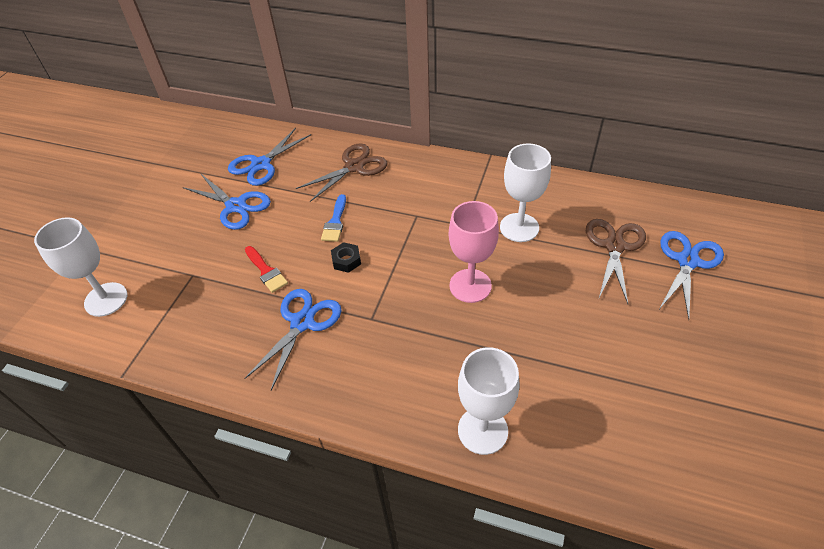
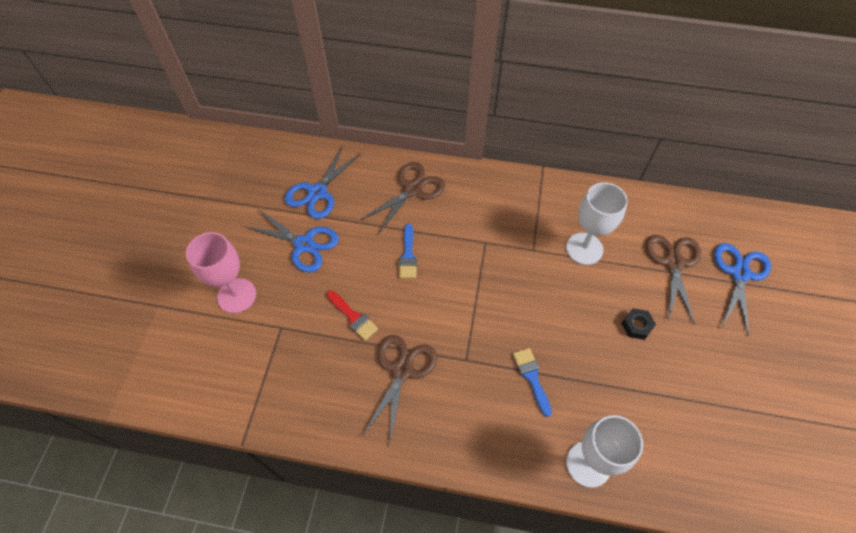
camera: 10 degrees left, 10 degrees up
white goblet [34,217,127,317] -> none
blue scissors [244,289,342,390] -> brown scissors [362,335,437,443]
black nut [331,242,361,273] -> black nut moved to [621,308,656,340]
pink goblet [449,201,499,303] -> pink goblet moved to [186,232,256,313]
none -> blue brush [513,348,552,417]

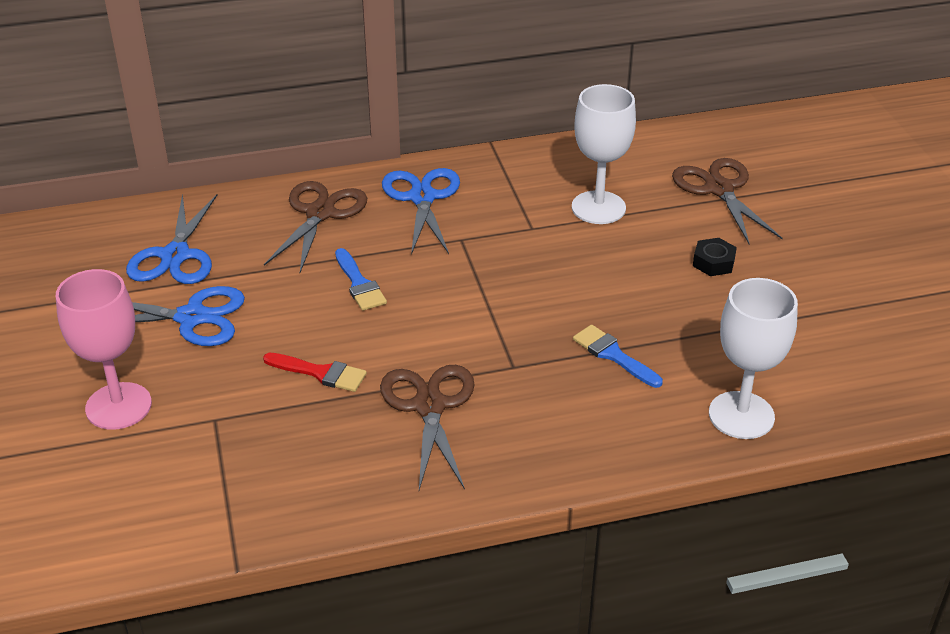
camera: 25 degrees left, 20 degrees down
blue scissors [714,243,771,336] -> blue scissors moved to [382,168,460,255]

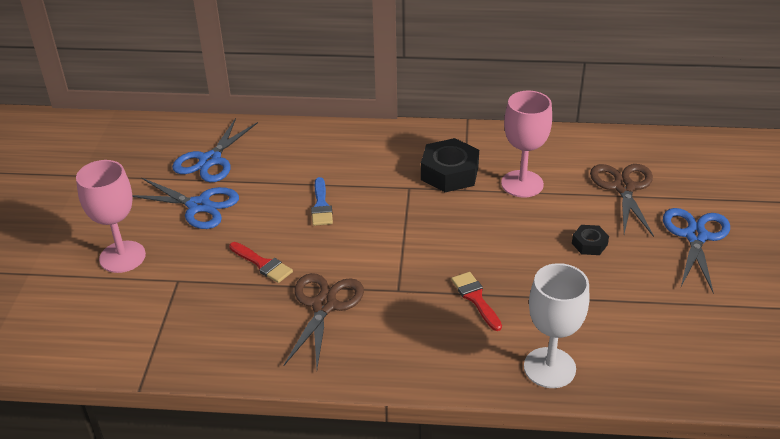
camera: 20 degrees right, 0 degrees up
brown scissors [264,181,367,272] -> none
blue scissors [382,168,460,255] -> blue scissors moved to [663,208,730,293]
white goblet [572,84,636,224] -> pink goblet [501,91,552,197]
blue brush [573,325,663,388] -> red brush [451,272,502,331]
none -> black nut [421,138,479,192]

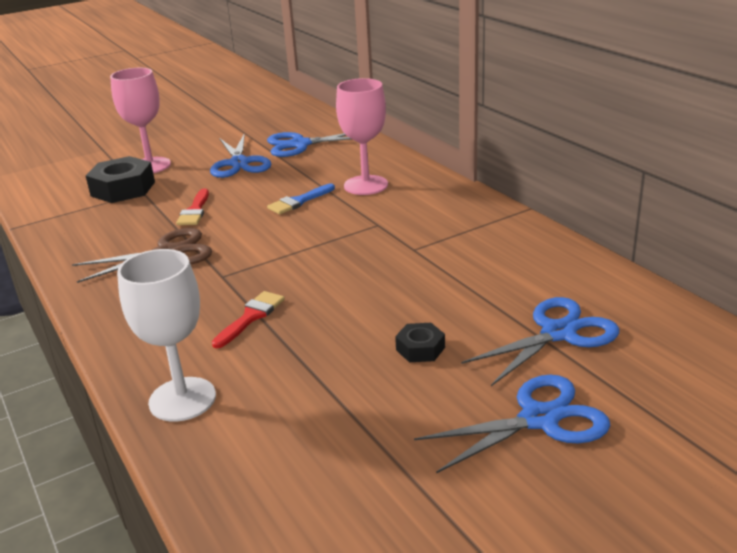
camera: 55 degrees right, 10 degrees down
black nut [421,138,479,192] -> black nut moved to [86,156,155,203]
pink goblet [501,91,552,197] -> pink goblet moved to [336,78,388,195]
brown scissors [590,164,654,237] -> blue scissors [461,297,619,386]

